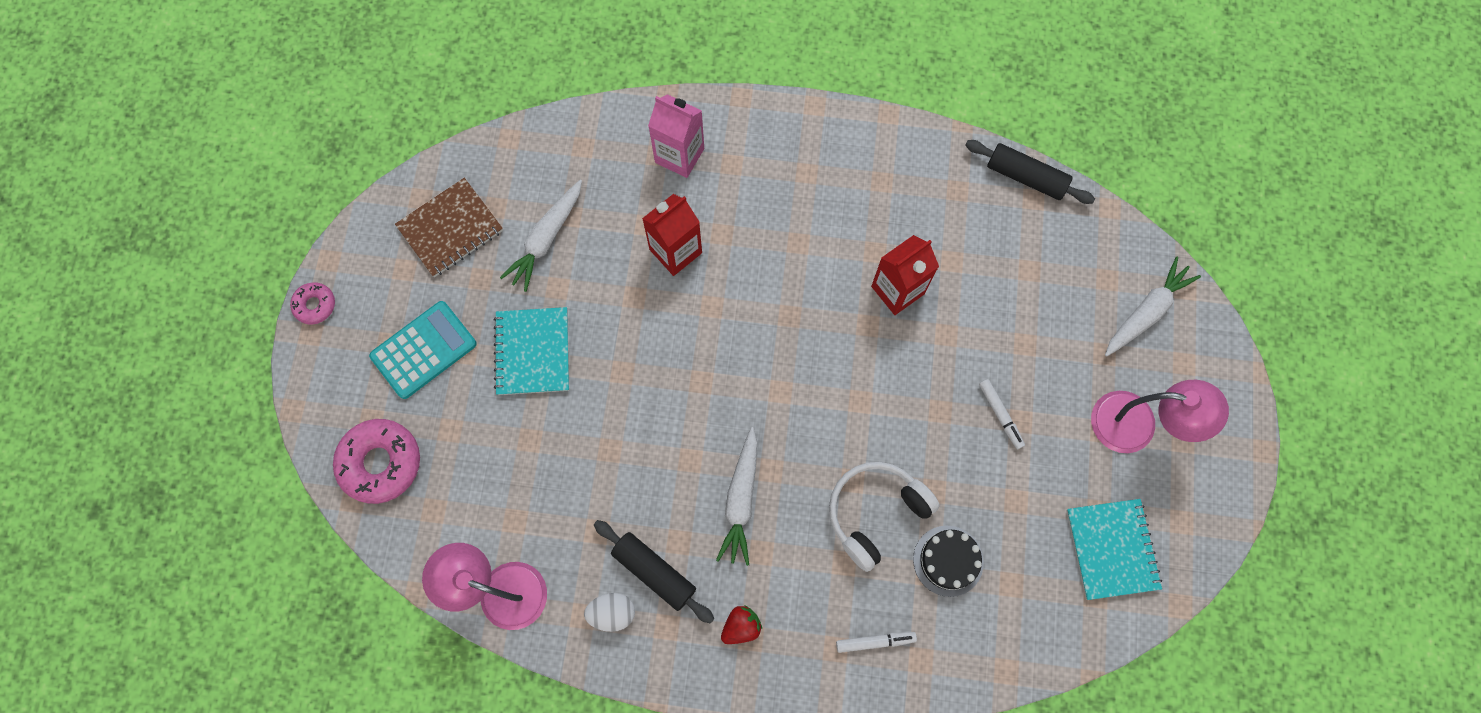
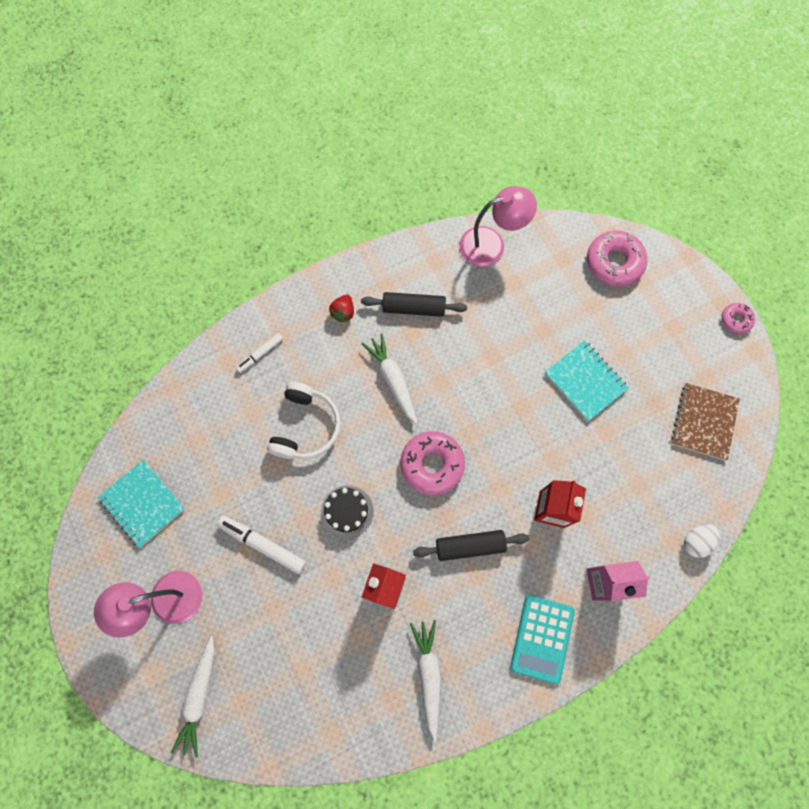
camera: 145 degrees right, 0 degrees up
turquoise calculator [369,301,477,399] -> turquoise calculator moved to [510,595,575,685]
white carrot [500,180,582,292] -> white carrot moved to [410,620,441,741]
white egg [584,593,635,632] -> white egg moved to [684,525,720,558]
black cake [913,526,984,597] -> black cake moved to [321,485,374,539]
black rolling pin [965,140,1095,204] -> black rolling pin moved to [413,530,529,561]
white marker [979,379,1025,449] -> white marker [217,516,306,574], size x1.63
none -> pink donut [400,431,465,495]

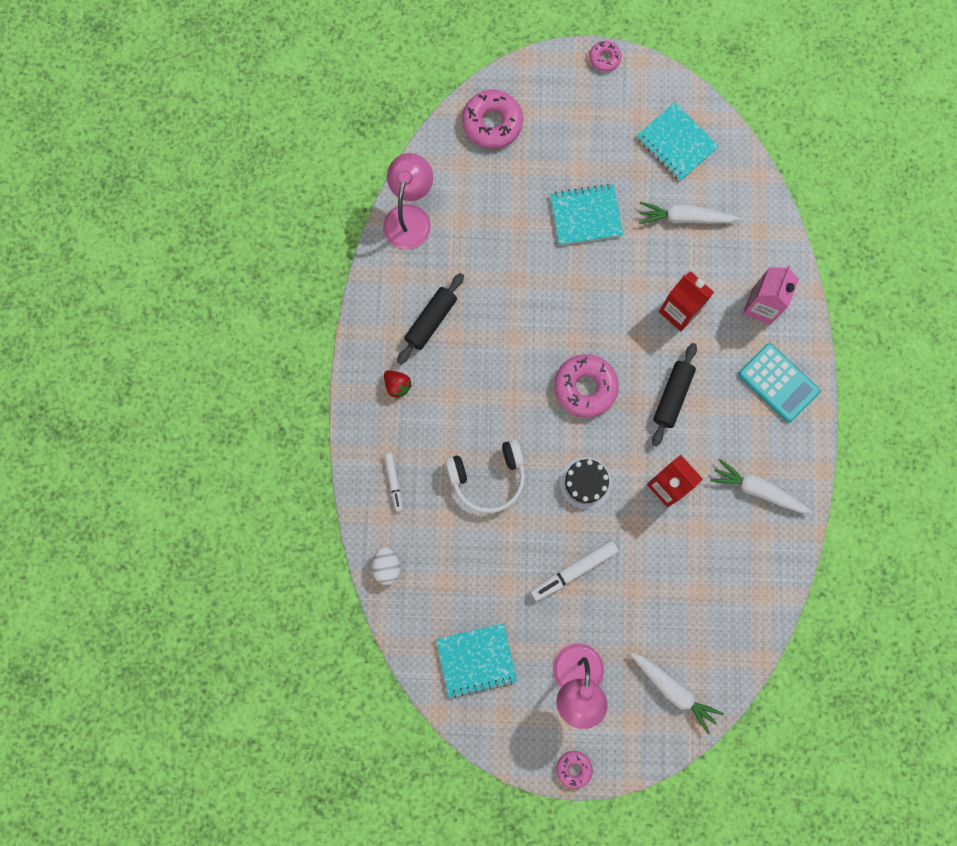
camera: 60 degrees left, 5 degrees up
white headphones [267,382,341,459] -> white headphones turned 120 degrees clockwise [445,439,525,513]
white carrot [362,334,417,424] -> white carrot moved to [639,202,740,224]
brown notebook [671,383,740,460] -> turquoise notebook [637,102,719,181]
white egg [684,525,720,558] -> white egg moved to [372,547,401,585]
none -> pink donut [556,751,593,789]

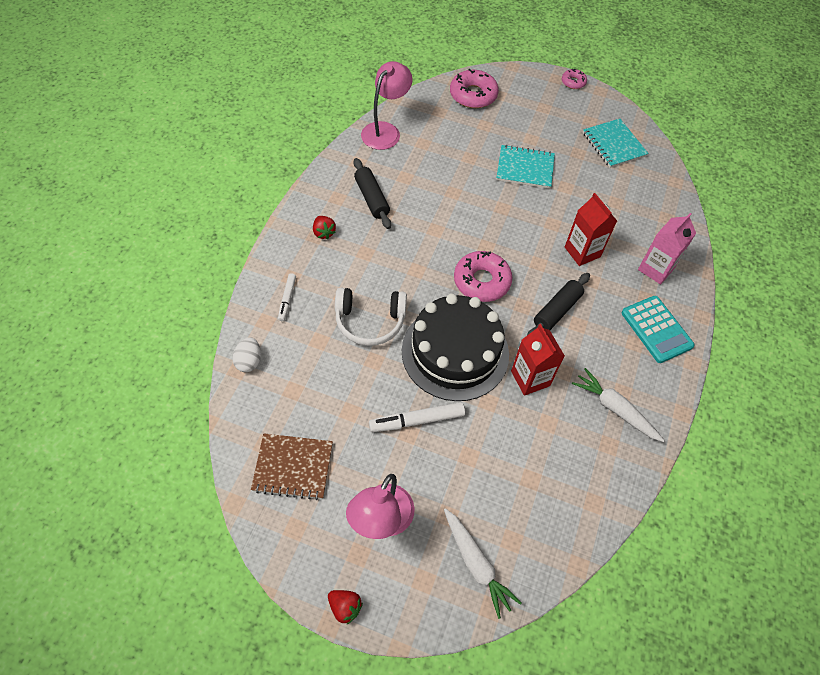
camera: 15 degrees right, 20 degrees down
black rolling pin [397,273,464,364] -> black rolling pin turned 75 degrees counterclockwise [354,158,391,229]
turquoise notebook [436,623,517,698] -> brown notebook [251,434,333,500]
pink donut [556,751,593,789] -> red strawberry [328,590,363,624]
black cake [559,457,612,509] -> black cake [402,294,509,401], size x2.15
white carrot [639,202,740,224] -> none

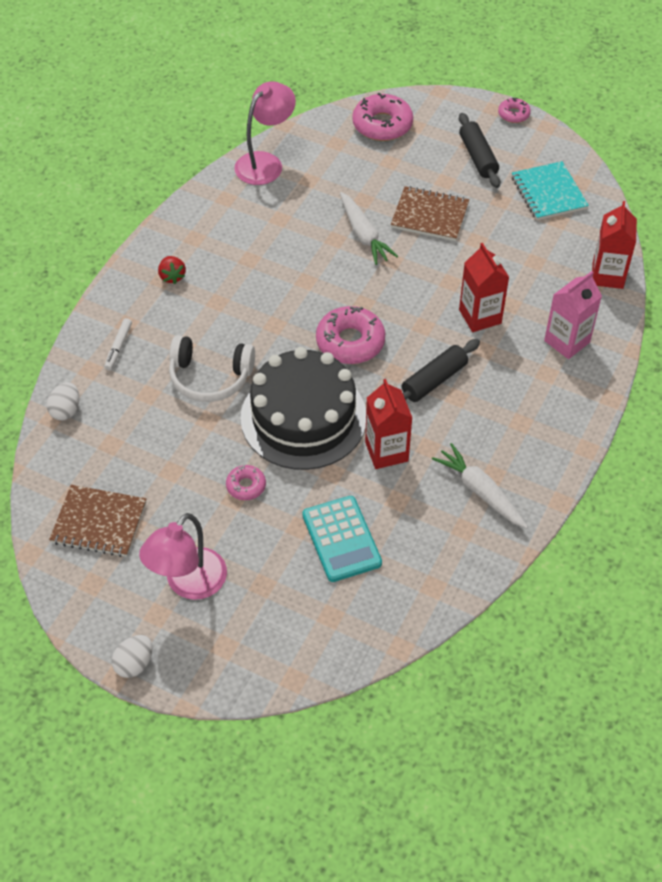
camera: 10 degrees right, 5 degrees down
red strawberry [328,590,363,624] -> white egg [112,635,153,678]
black rolling pin [354,158,391,229] -> black rolling pin moved to [459,113,500,188]
white marker [369,402,465,432] -> pink donut [226,465,266,500]
white carrot [444,508,522,619] -> white carrot moved to [340,192,398,265]
turquoise notebook [496,145,555,189] -> brown notebook [391,186,469,241]
turquoise calculator [621,296,695,363] -> turquoise calculator moved to [302,496,382,582]
none -> red carton [592,201,637,289]

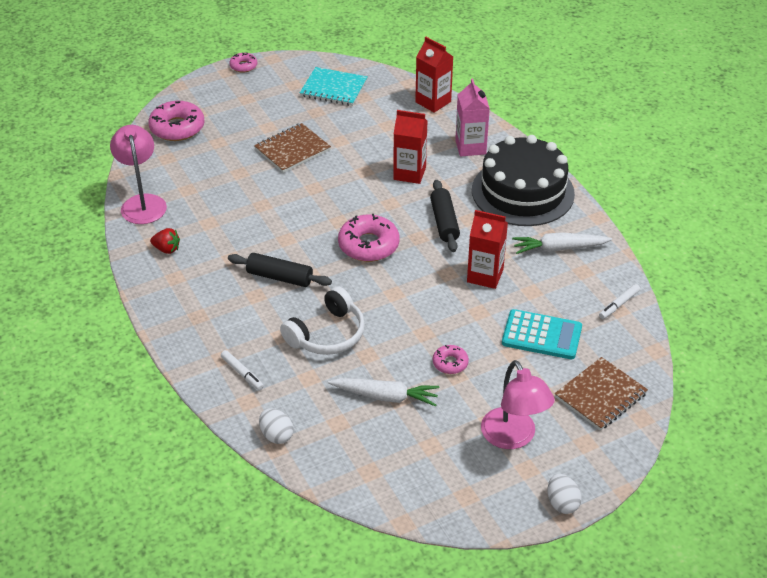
camera: 55 degrees left, 10 degrees down
brown notebook [49,485,146,557] -> brown notebook moved to [555,357,648,431]
red strawberry [158,256,186,284] -> red strawberry moved to [150,228,180,254]
black cake [240,347,366,470] -> black cake moved to [472,135,575,226]
white carrot [340,192,398,265] -> white carrot moved to [328,378,439,407]
black rolling pin [459,113,500,188] -> black rolling pin moved to [228,253,332,287]
none -> white marker [599,284,640,319]

